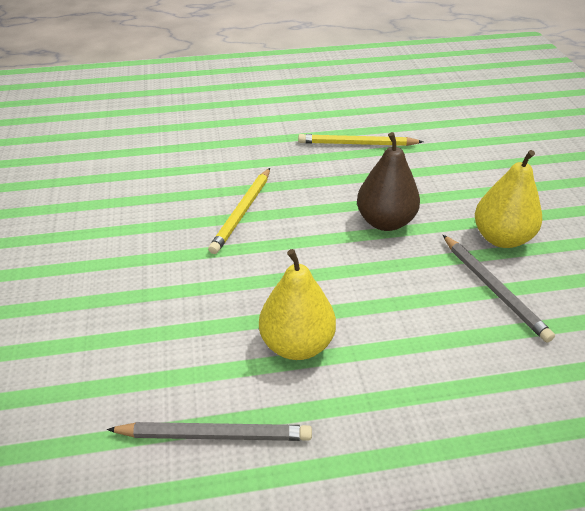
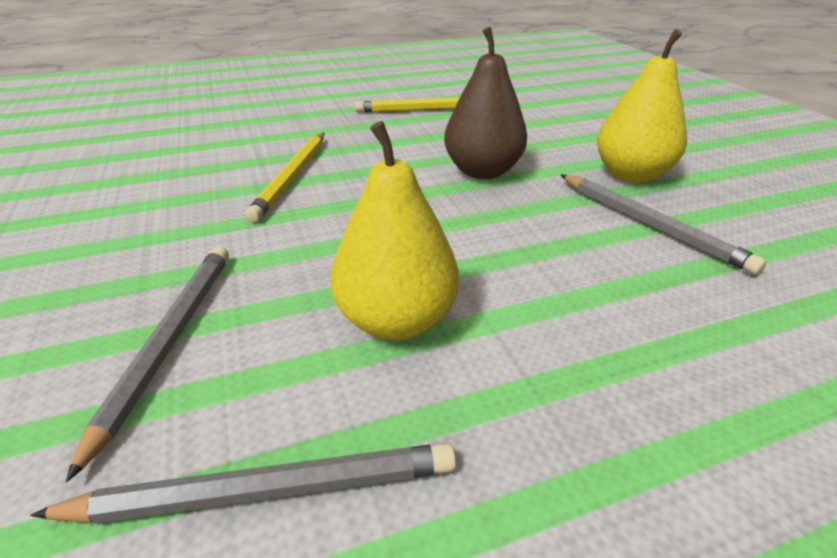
camera: 10 degrees left, 5 degrees down
none -> grey pencil [66,246,229,482]

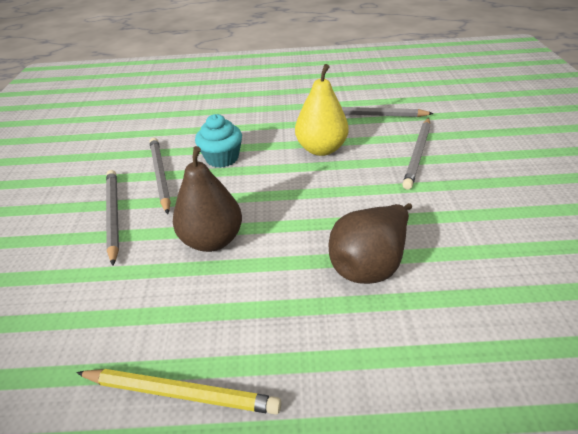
camera: 160 degrees left, 5 degrees up
yellow pencil [245,132,324,222] -> brown pear [328,203,412,284]
yellow pear [597,29,687,183] -> grey pencil [106,170,119,266]
none -> turquoise cupcake [195,114,242,168]

